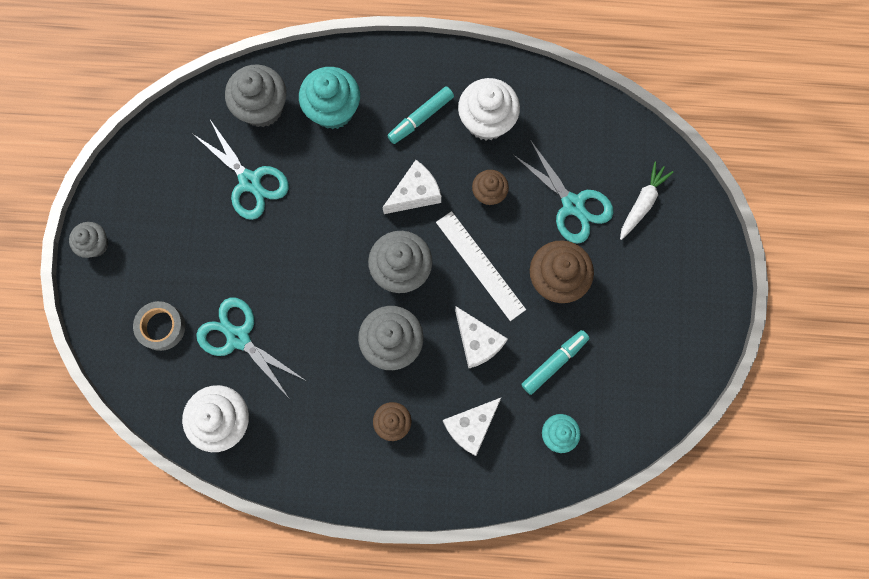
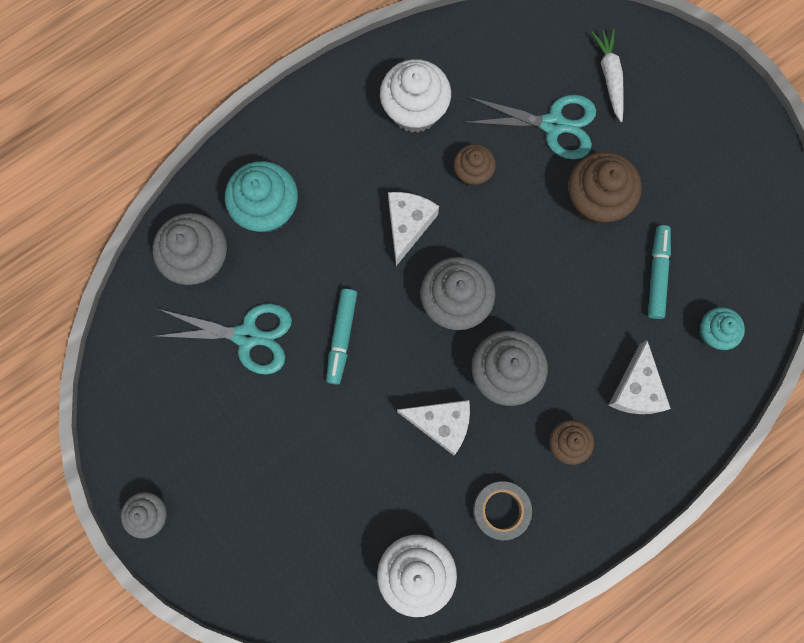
camera: 40 degrees left, 0 degrees up
grey tape [133,301,185,351] -> grey tape moved to [473,481,532,540]
turquoise scissors [196,298,305,398] -> none
turquoise marker [387,86,454,144] -> turquoise marker moved to [326,289,357,385]
white ruler [436,211,526,321] -> none
white cheese [455,306,508,368] -> white cheese moved to [397,400,470,455]

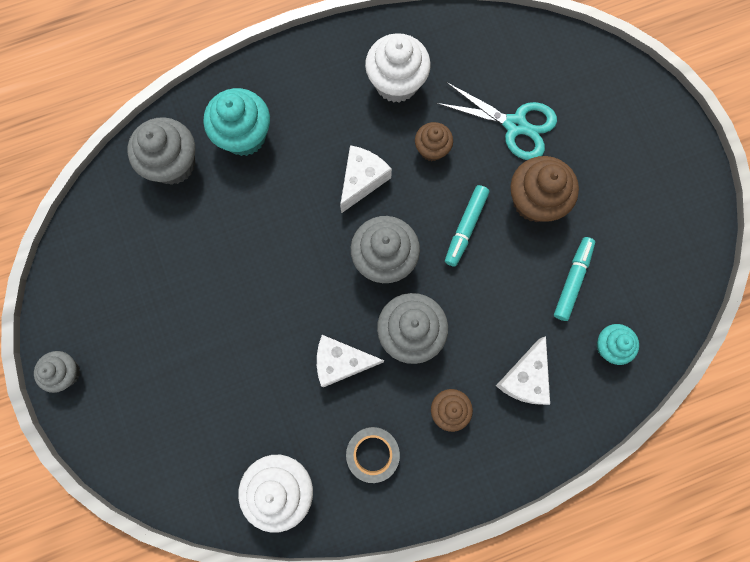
camera: 15 degrees right, 0 degrees up
turquoise scissors [154,303,292,375] -> none
turquoise marker [326,289,357,385] -> turquoise marker moved to [445,185,489,267]
white cheese [397,400,470,455] -> white cheese turned 150 degrees clockwise [317,335,384,387]
white carrot [591,28,624,122] -> none

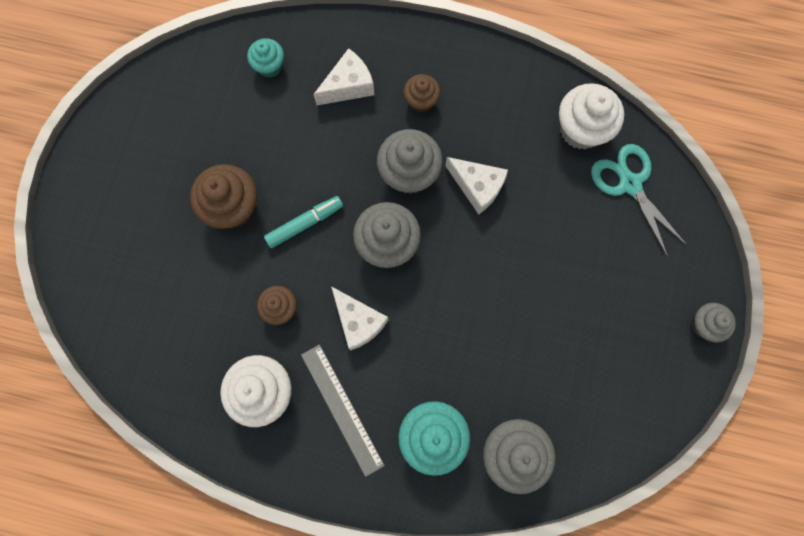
camera: 145 degrees left, 0 degrees up
white cheese [340,145,392,213] -> white cheese turned 105 degrees counterclockwise [331,286,388,350]
grey tape [346,427,400,483] -> none
turquoise scissors [436,82,557,160] -> turquoise scissors moved to [591,144,688,258]
turquoise marker [554,237,595,321] -> none
none -> grey ruler [301,344,385,477]

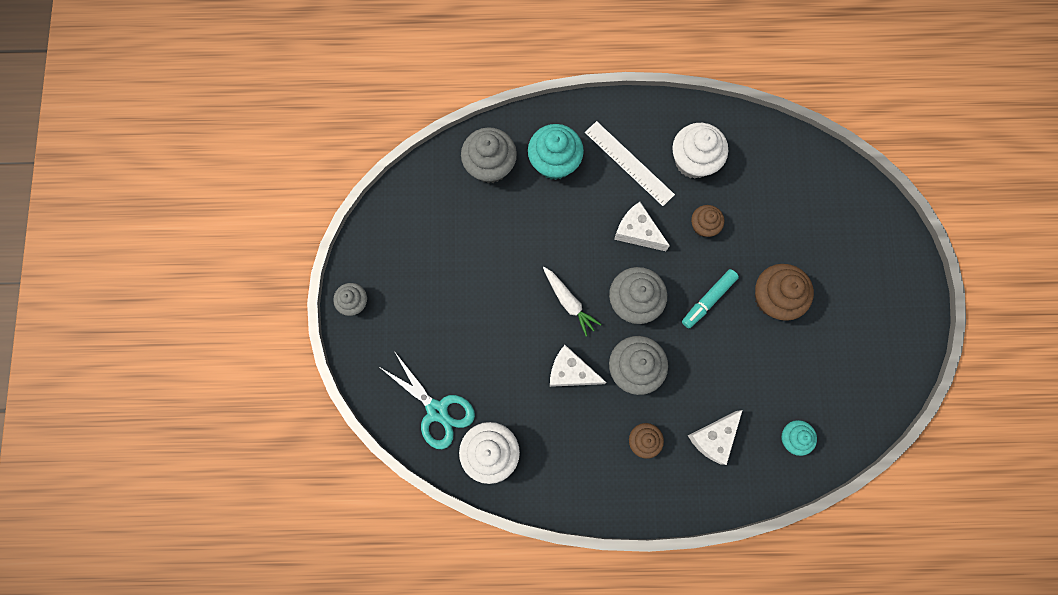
camera: 165 degrees right, 0 degrees up
grey ruler [301,344,385,477] -> white ruler [585,121,675,206]
none -> white carrot [543,267,602,336]

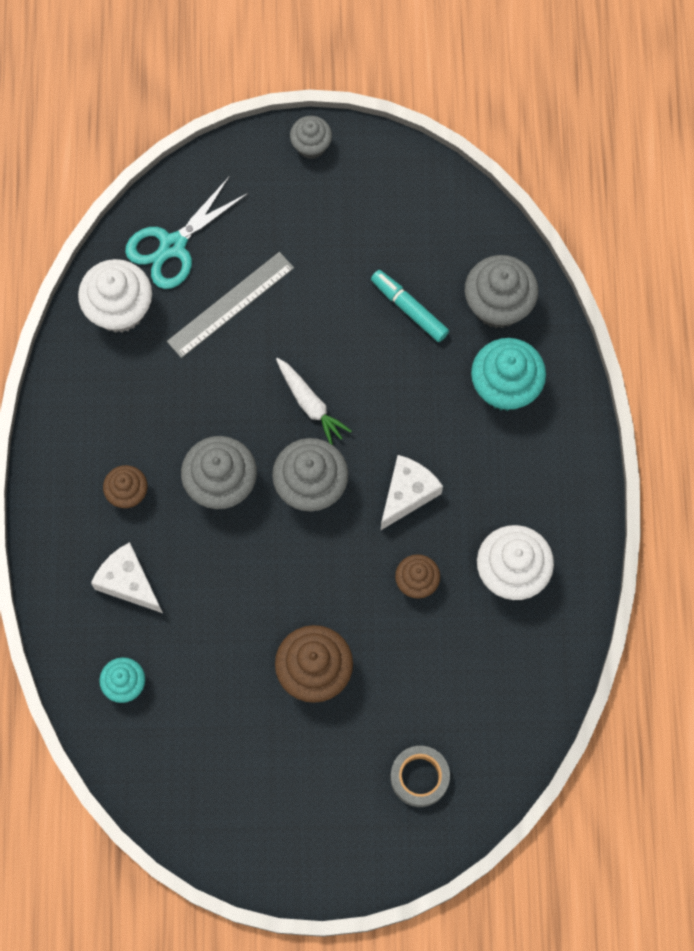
camera: 90 degrees right, 5 degrees down
white carrot [543,267,602,336] -> white carrot turned 90 degrees counterclockwise [276,358,352,445]
white cheese [550,345,607,387] -> none
white ruler [585,121,675,206] -> none
turquoise marker [682,269,739,328] -> turquoise marker moved to [371,270,449,342]
none -> grey ruler [167,252,294,358]
none -> grey tape [391,746,450,807]

